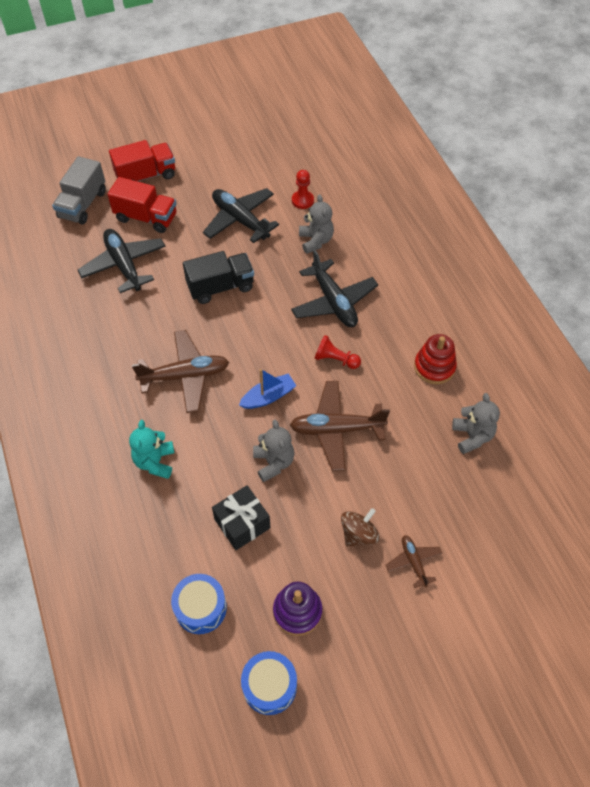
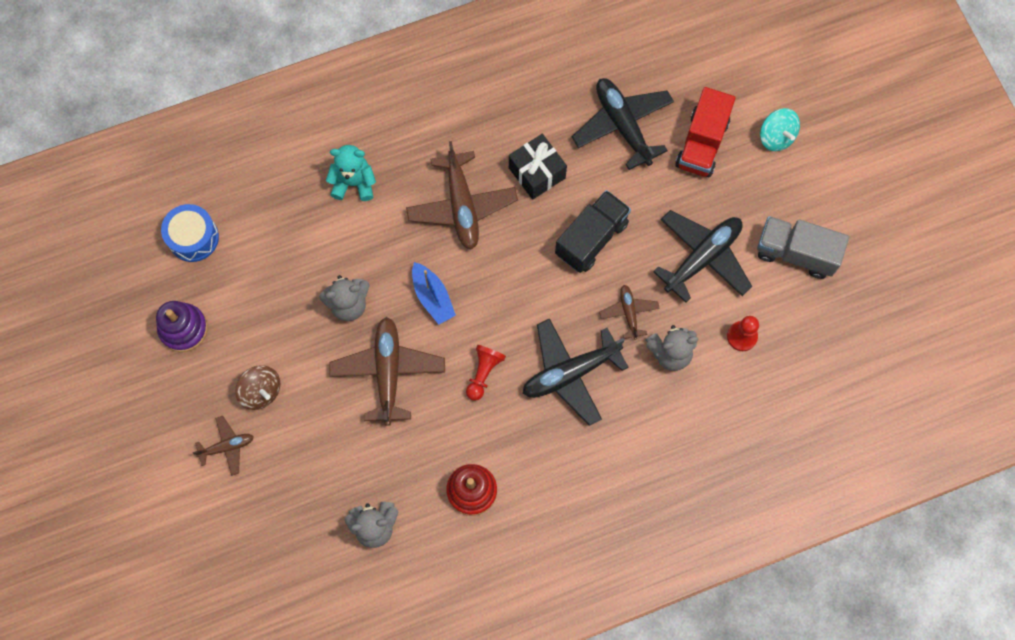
camera: 90 degrees right, 15 degrees up
grey truck [52,156,106,225] -> grey truck moved to [757,216,849,279]
black plane [78,229,166,293] -> black plane turned 90 degrees counterclockwise [572,78,674,170]
red truck [109,140,175,181] -> turquoise spinning top [760,108,800,151]
black truck [183,251,254,304] -> black truck turned 120 degrees counterclockwise [555,190,631,273]
black gift [212,485,270,550] -> black gift moved to [509,134,567,200]
blue drum [241,651,297,715] -> none
none -> brown plane [599,285,660,340]

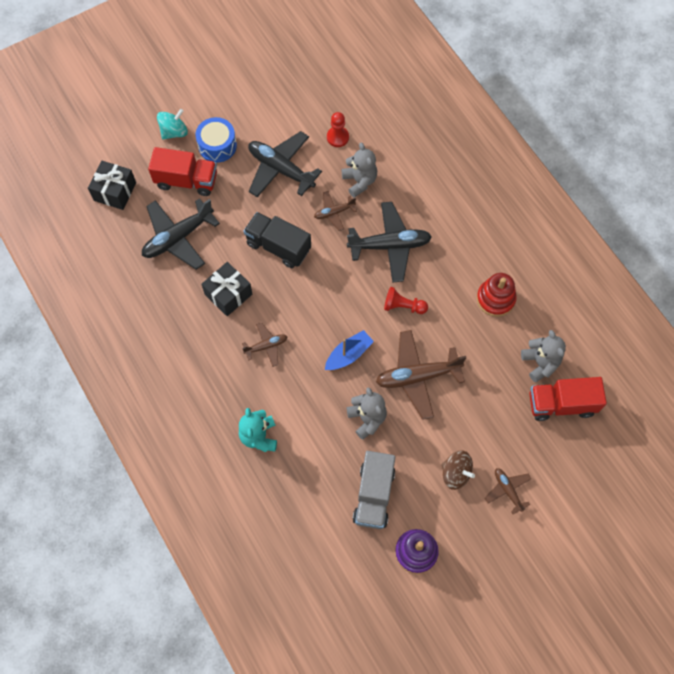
camera: 100 degrees left, 5 degrees down
blue drum [161,204,219,262] -> blue drum moved to [195,117,237,163]
brown spinning top [235,365,280,410] -> brown spinning top turned 90 degrees clockwise [442,451,475,490]
brown plane [406,141,518,250] -> brown plane [242,322,287,367], size x0.53
black plane [523,318,629,426] -> black plane turned 60 degrees counterclockwise [347,202,432,283]
grey truck [757,216,849,279] -> grey truck moved to [353,451,395,529]
none -> black gift [88,161,136,210]
none -> red truck [529,377,607,421]

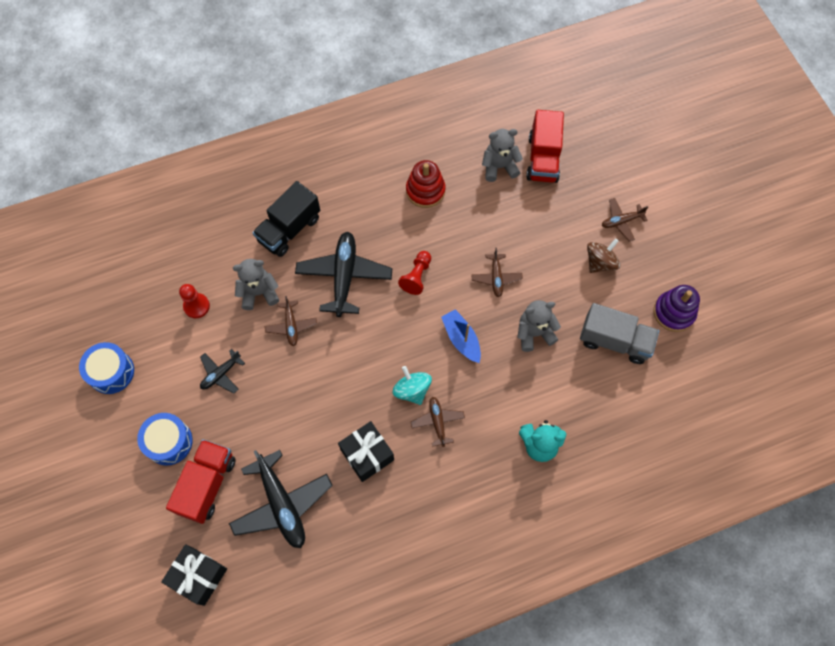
camera: 80 degrees left, 0 degrees up
turquoise spinning top [157,109,188,140] -> turquoise spinning top moved to [393,366,432,405]
black truck [244,212,311,268] -> black truck moved to [252,181,320,257]
black plane [248,131,322,197] -> black plane [200,349,245,394], size x0.53
brown plane [376,330,466,420] -> brown plane [471,248,523,297], size x0.53
none -> blue drum [79,342,134,394]

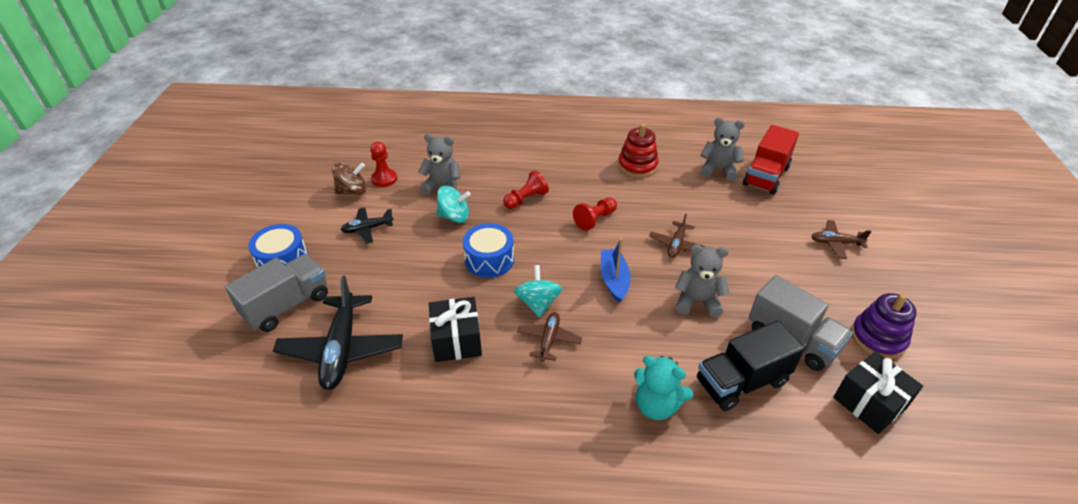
camera: 25 degrees right, 25 degrees down
blue drum [79,342,134,394] -> blue drum moved to [463,223,514,278]
black gift [161,544,227,606] -> black gift moved to [833,351,923,434]
red truck [166,439,236,524] -> grey truck [225,254,328,332]
black truck [252,181,320,257] -> black truck moved to [697,321,805,411]
brown plane [265,296,317,346] -> turquoise spinning top [437,186,471,223]
black plane [295,232,392,317] -> red pawn [503,170,549,209]
brown spinning top [587,238,620,273] -> brown spinning top moved to [332,163,367,194]

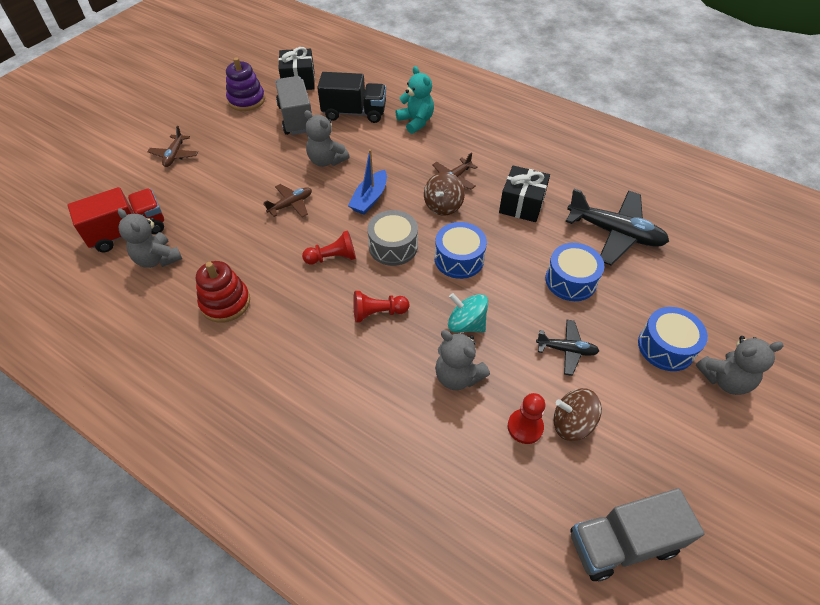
camera: 150 degrees left, 10 degrees up
grey truck [225,254,328,332] -> grey truck moved to [571,488,705,582]
black plane [273,276,403,390] -> black plane turned 90 degrees clockwise [565,189,669,266]
turquoise spinning top [514,265,562,318] -> brown spinning top [424,172,465,216]
brown plane [811,220,872,259] -> brown plane turned 60 degrees clockwise [148,126,198,167]
none -> grey drum [367,210,418,266]
none -> blue drum [545,243,605,301]
none -> grey teddy bear [695,336,784,395]

